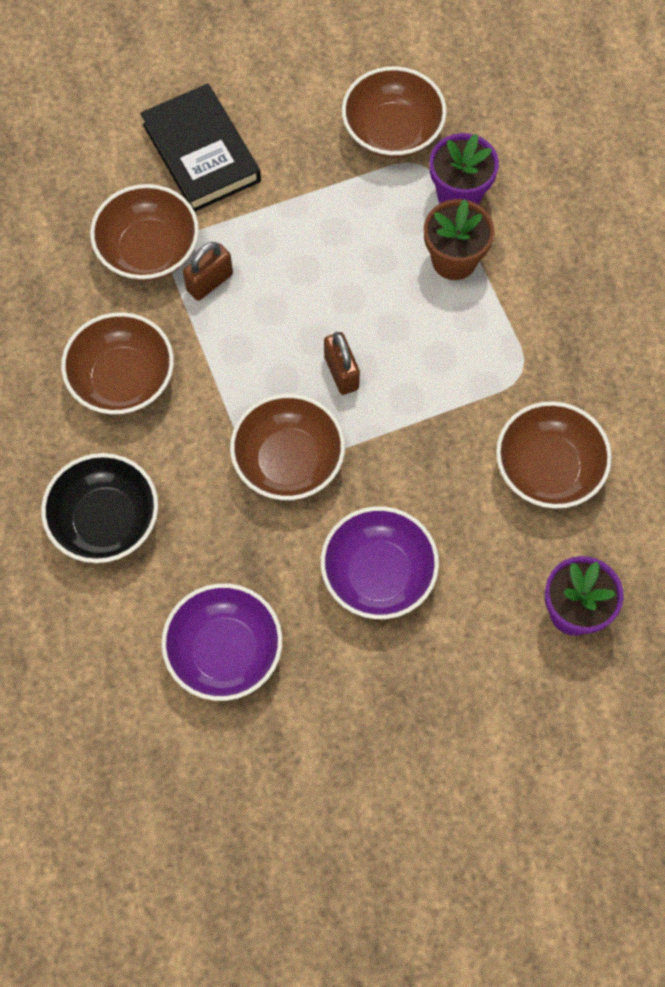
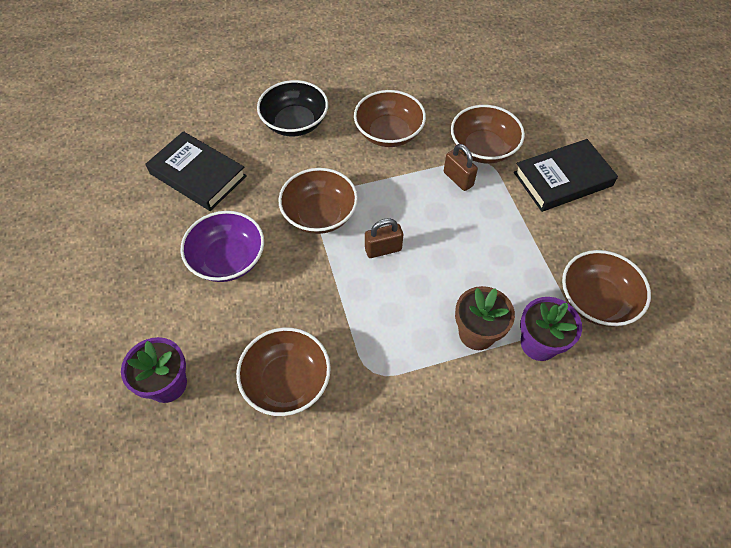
camera: 95 degrees right, 10 degrees down
purple bowl [161,583,282,701] -> black book [146,131,247,211]

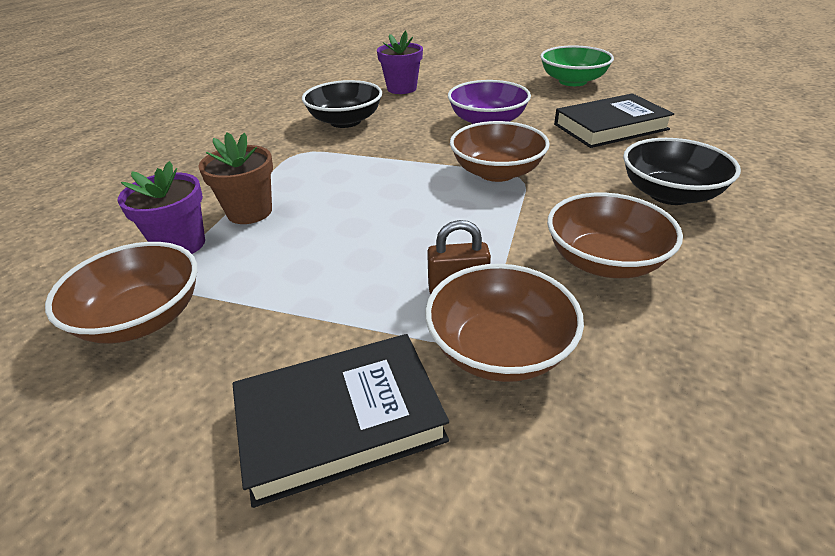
camera: 125 degrees right, 20 degrees down
brown bowl [236,327,331,416] -> black bowl [302,80,382,128]
brown padlock [365,218,403,258] -> none
black book [514,139,618,212] -> black book turned 60 degrees clockwise [232,334,449,508]
none -> green bowl [540,45,614,86]

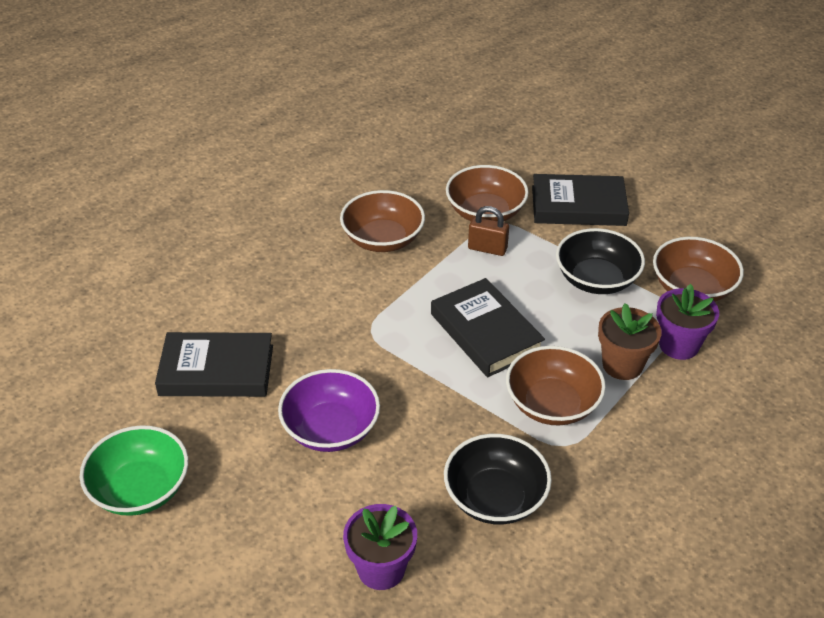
camera: 160 degrees left, 5 degrees up
brown bowl [450,121,550,182] -> brown bowl moved to [506,346,606,426]
black bowl [623,138,741,205] -> black bowl moved to [556,228,645,294]
none -> black book [431,278,545,377]

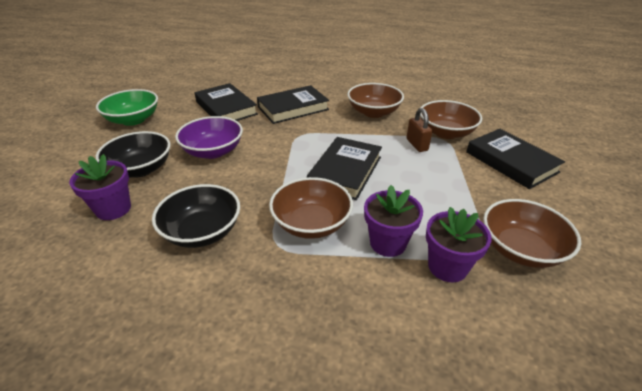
camera: 55 degrees right, 5 degrees down
black bowl [556,228,645,294] -> black bowl moved to [96,131,171,178]
brown flower pot [598,303,661,380] -> purple flower pot [364,185,423,257]
none -> black book [257,85,329,124]

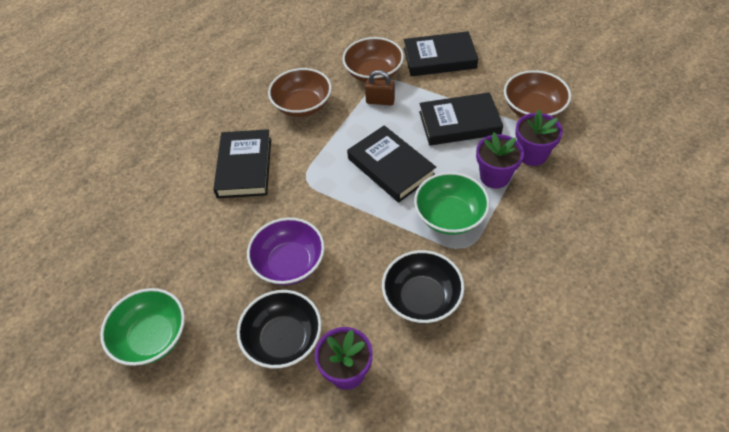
camera: 60 degrees left, 15 degrees up
black book [194,83,258,121] -> black book moved to [419,92,503,146]
brown bowl [269,177,353,239] -> green bowl [414,172,490,235]

